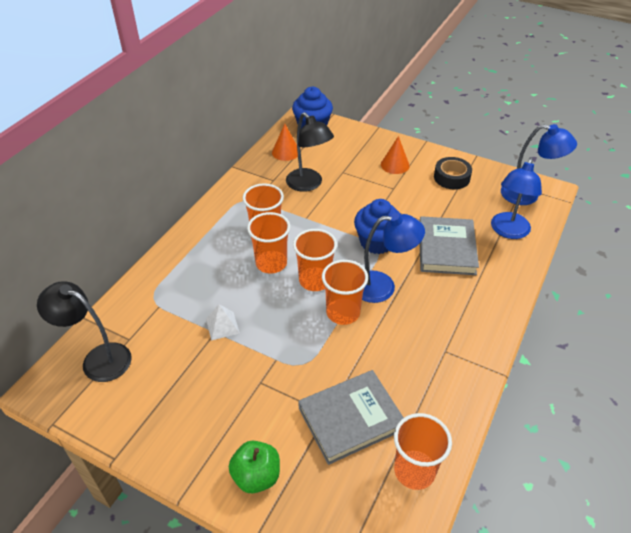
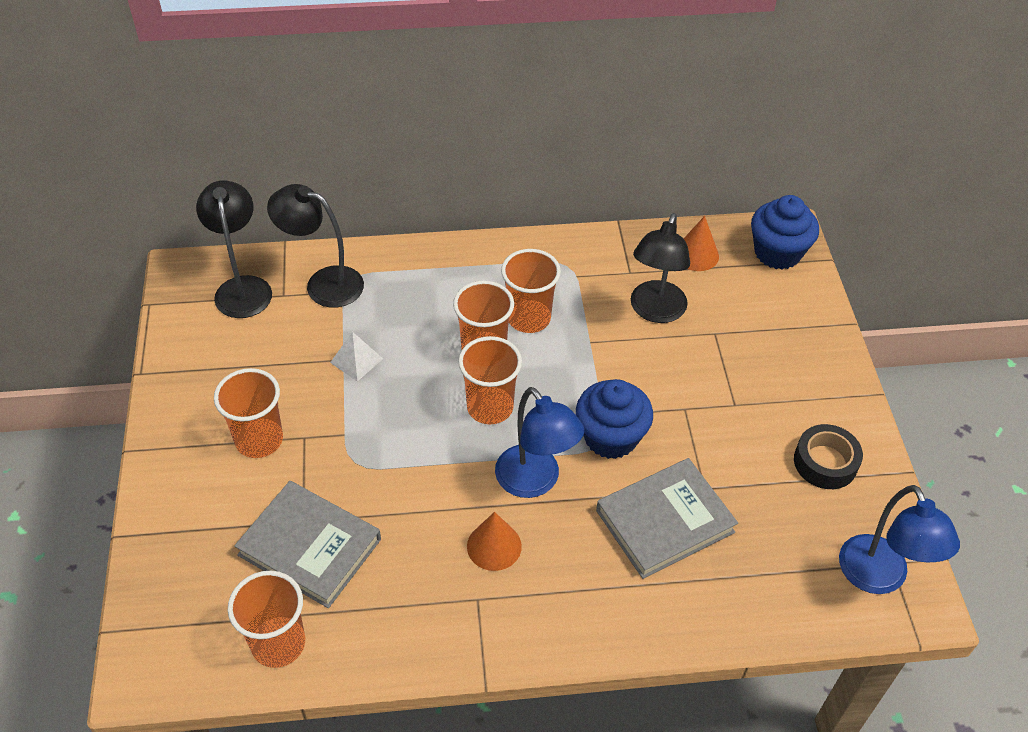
camera: 55 degrees right, 5 degrees up
green apple [229,441,280,493] -> none
orange cup [322,260,368,325] -> orange cup moved to [214,368,283,458]
orange cone [381,136,410,174] -> orange cone moved to [467,512,522,571]
blue lamp [491,157,542,239] -> none
none -> black lamp [267,184,364,308]

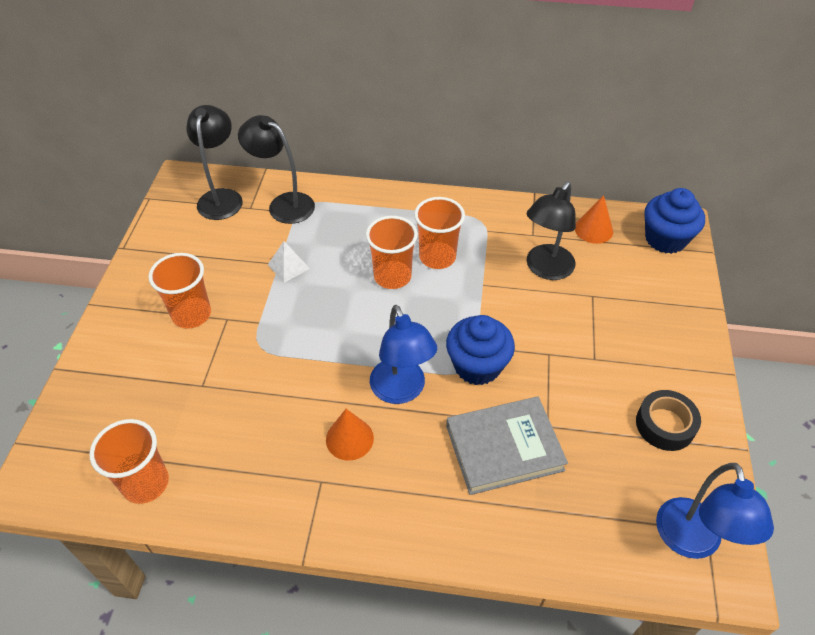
camera: 15 degrees right, 0 degrees up
grey book [234,481,381,608] -> none
orange cup [458,336,522,424] -> none

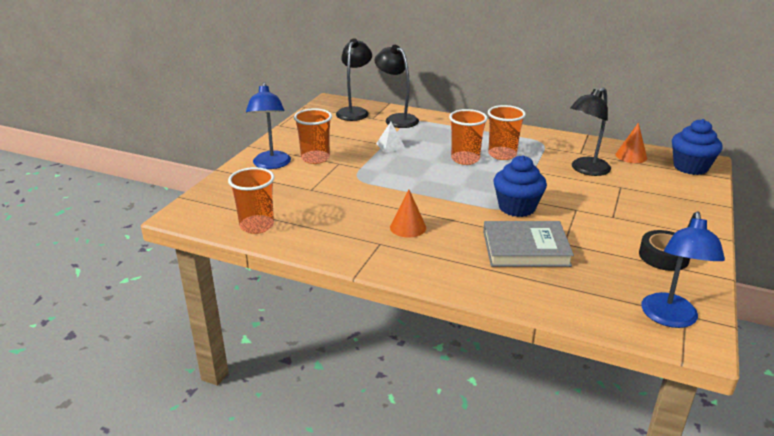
camera: 15 degrees right, 20 degrees down
blue lamp [370,305,437,404] -> blue lamp moved to [246,82,291,169]

